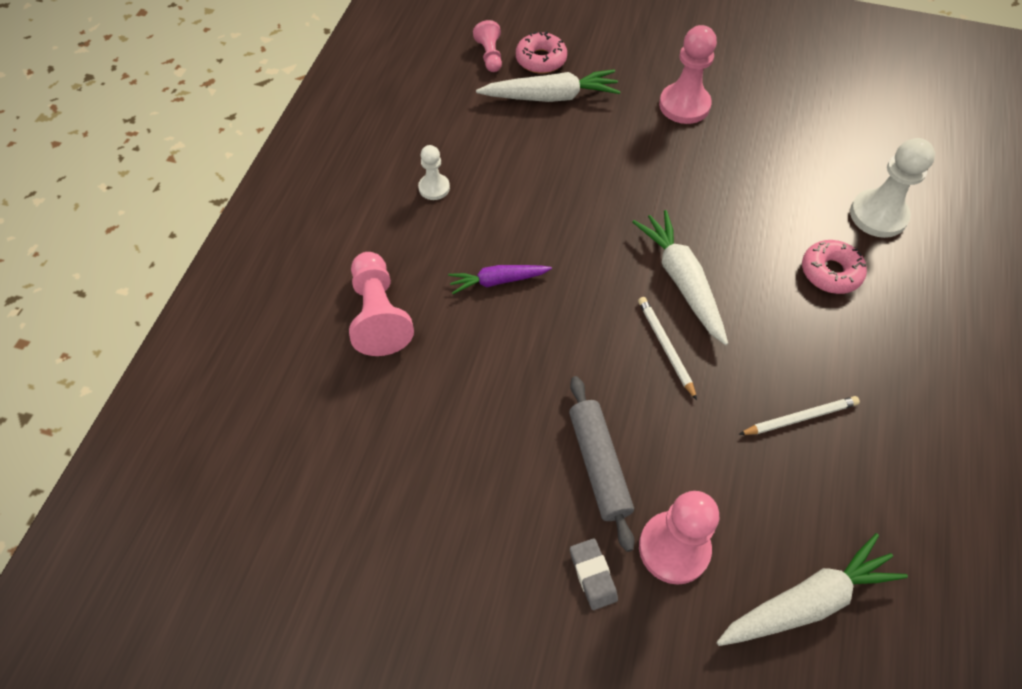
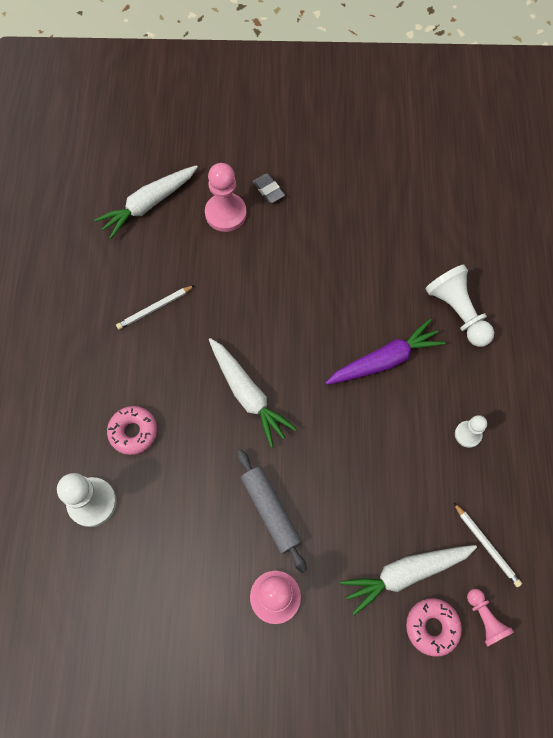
camera: 165 degrees right, 10 degrees up
pink pawn [349,252,414,356] -> white pawn [426,265,494,347]
purple carrot [448,265,552,294] -> purple carrot [325,319,446,385], size x1.60
grey rolling pin [569,376,635,552] -> grey rolling pin moved to [237,450,307,573]
white pencil [638,297,697,400] -> white pencil moved to [454,503,522,587]

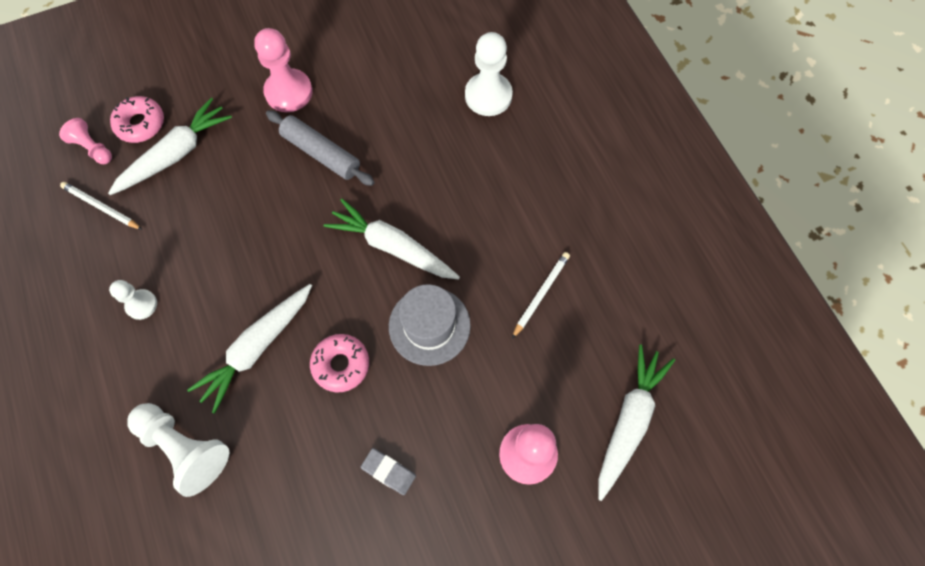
camera: 155 degrees right, 0 degrees up
pink donut [107,406,157,455] -> pink donut moved to [310,334,369,392]
grey eraser [253,174,285,203] -> grey eraser moved to [361,448,416,495]
purple carrot [325,319,446,385] -> white carrot [187,284,312,414]
none -> grey hat [389,284,471,366]

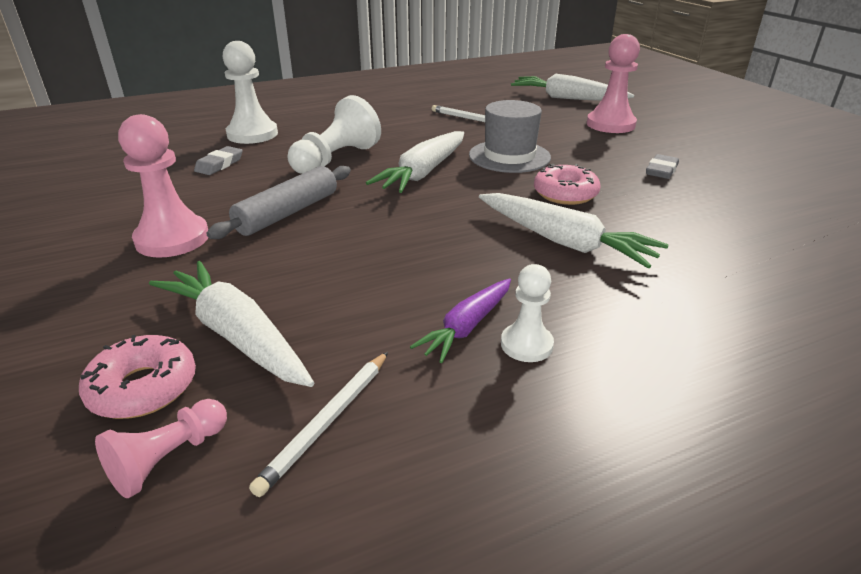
camera: 90 degrees left, 35 degrees down
white pawn [127,403,230,497] -> white pawn moved to [287,95,381,174]
none -> grey eraser [194,146,243,175]
none -> purple carrot [410,278,511,363]

